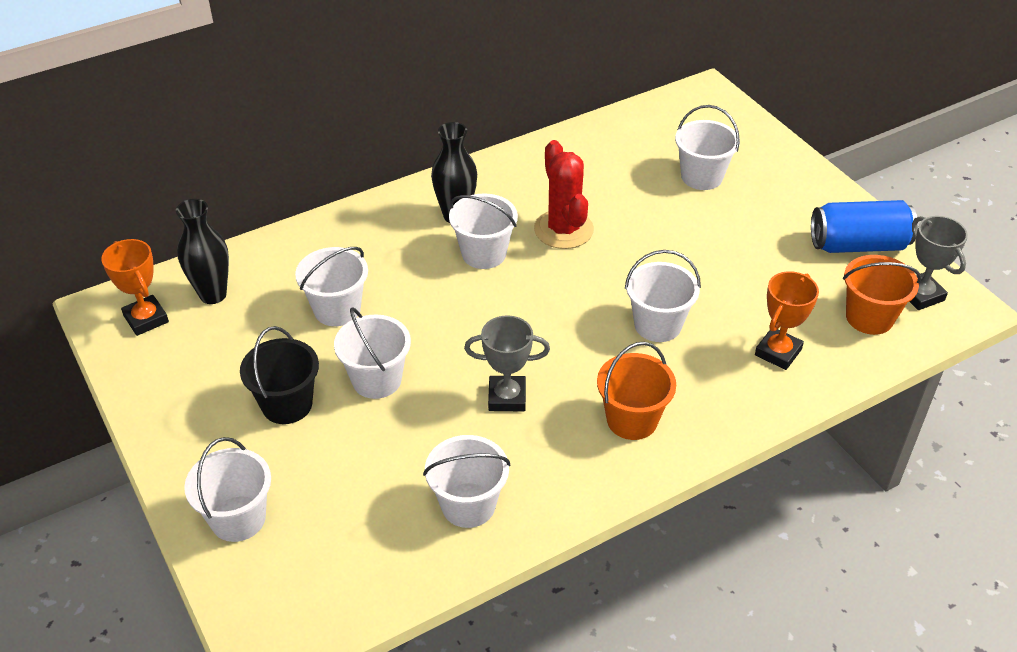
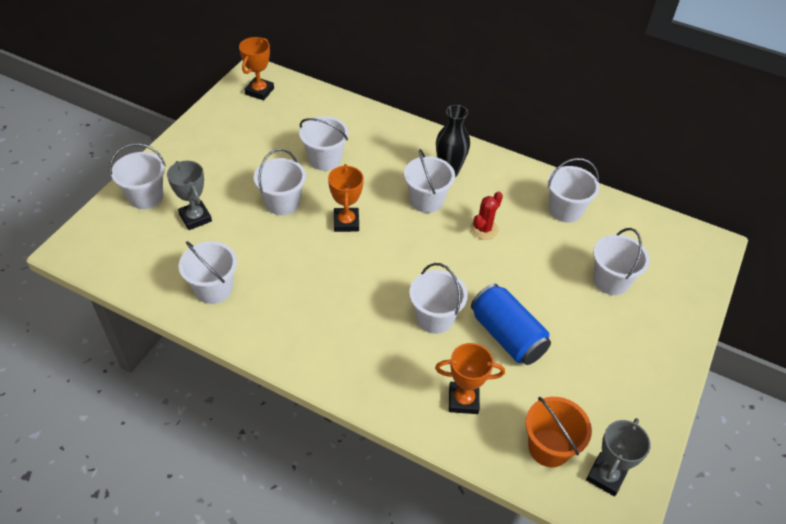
camera: 55 degrees right, 5 degrees up
black vase [176,199,229,304] -> none
black bucket [240,326,319,424] -> none
grey trophy [464,315,550,412] -> grey trophy moved to [167,161,212,230]
red cactus [534,140,594,249] -> red cactus [470,191,503,240], size x0.61
orange bucket [597,342,676,440] -> none
blue can [811,200,918,253] -> blue can moved to [471,284,551,365]
none -> orange trophy [328,164,364,232]
none -> white bucket [548,158,600,223]

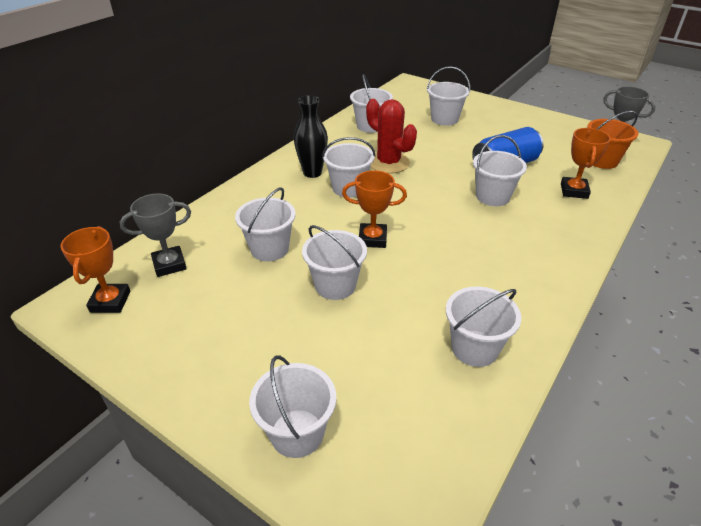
camera: 80 degrees left, 10 degrees down
grey trophy [167,161,212,230] -> grey trophy moved to [120,193,191,277]
orange trophy [239,37,274,100] -> orange trophy turned 60 degrees clockwise [60,226,130,313]
red cactus [470,191,503,240] -> red cactus [366,99,417,174], size x1.64

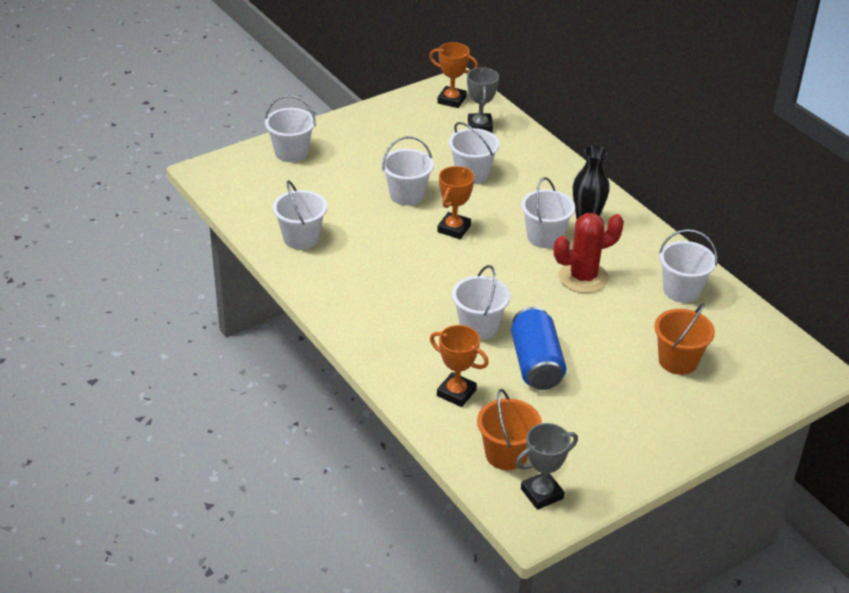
camera: 110 degrees right, 0 degrees up
white bucket [427,66,470,126] -> orange bucket [654,303,715,375]

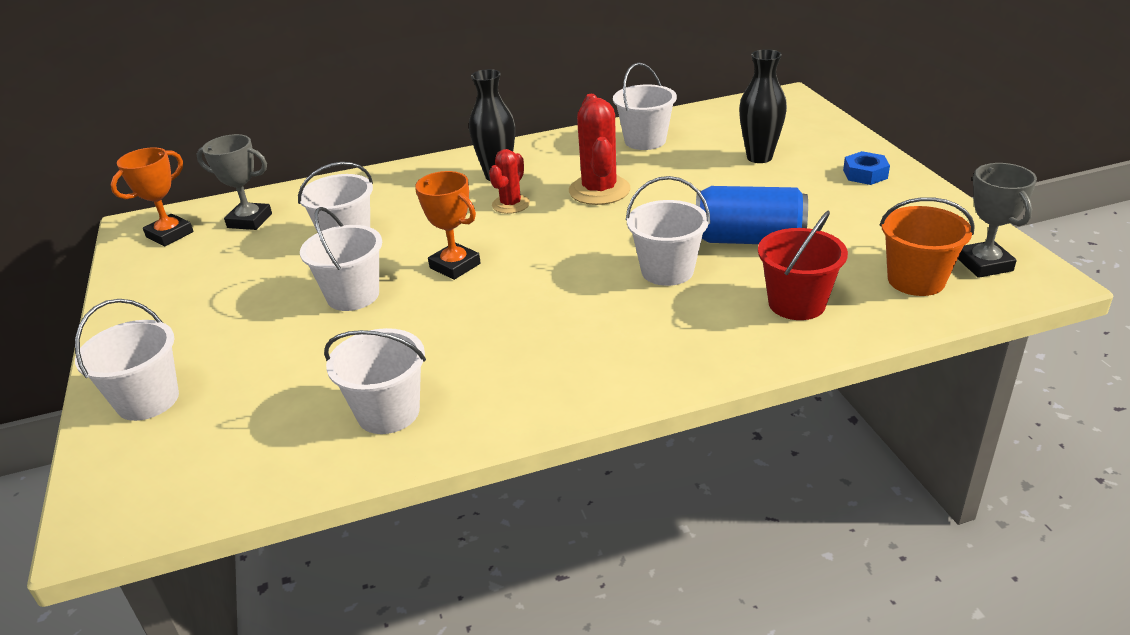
camera: 70 degrees left, 5 degrees down
orange trophy [430,325,489,407] -> red bucket [758,211,848,320]
white bucket [521,177,575,248] -> red cactus [489,149,530,214]
orange bucket [654,303,715,375] -> black vase [739,49,787,163]
none -> blue nut [843,151,890,185]

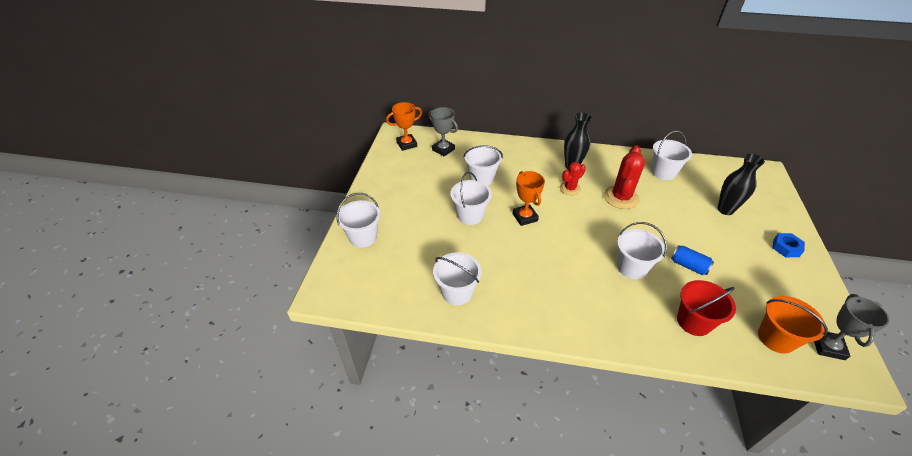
camera: 25 degrees right, 10 degrees up
blue can [696,186,808,244] -> blue can [671,245,714,275], size x0.57

